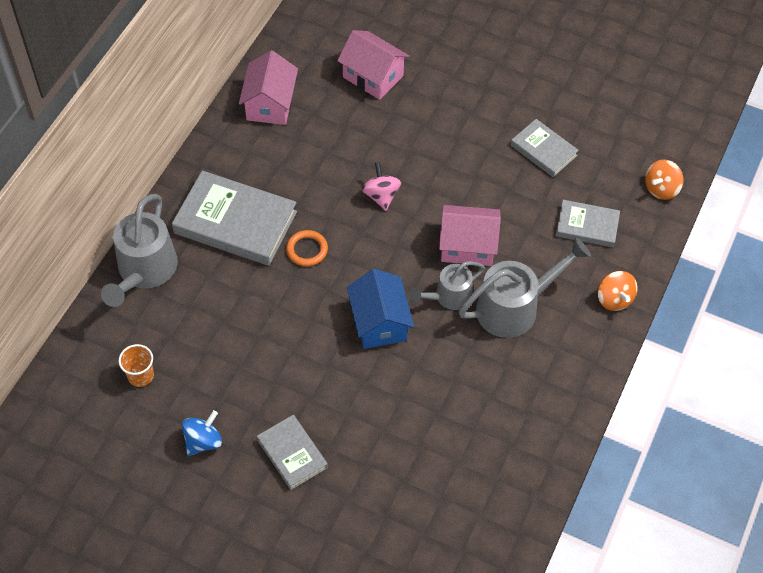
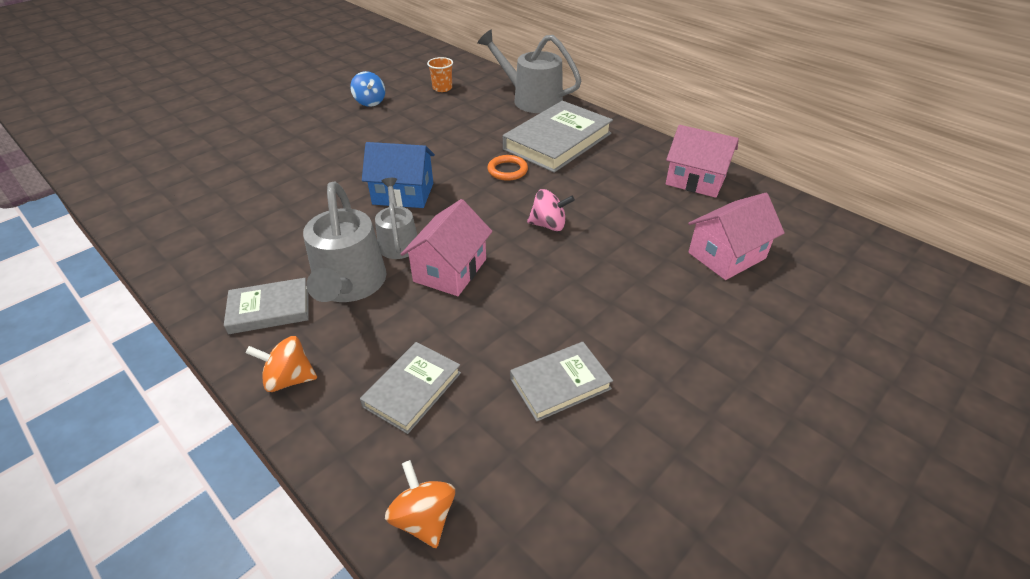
camera: 110 degrees right, 15 degrees down
grey book [257,415,328,490] -> grey book moved to [224,278,309,334]

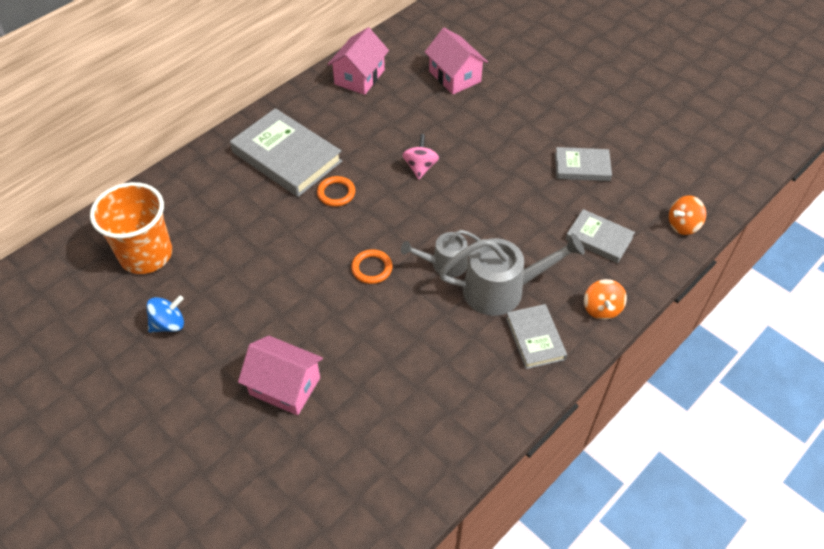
camera: 90 degrees left, 10 degrees up
blue house [362,142,435,208] -> orange ring [351,249,393,284]
pink house [401,199,493,296] -> pink house moved to [238,336,323,415]
orange cup [427,57,453,92] -> orange cup [90,182,172,274], size x2.18
grey watering can [477,30,581,113] -> none
grey book [510,342,613,421] -> grey book turned 60 degrees counterclockwise [555,147,612,181]

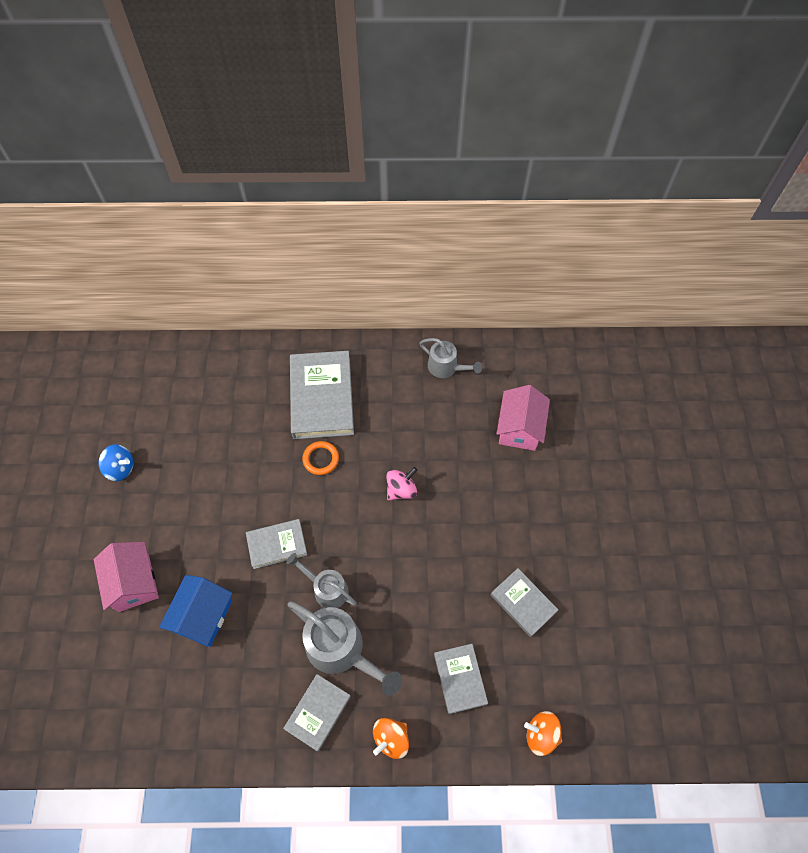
camera: 45 degrees right, 10 degrees up
orange cup [90,182,172,274] -> none
pink house [327,27,389,95] -> grey watering can [419,338,482,378]
orange ring [351,249,393,284] -> grey book [246,519,307,569]
none -> blue house [159,575,232,647]

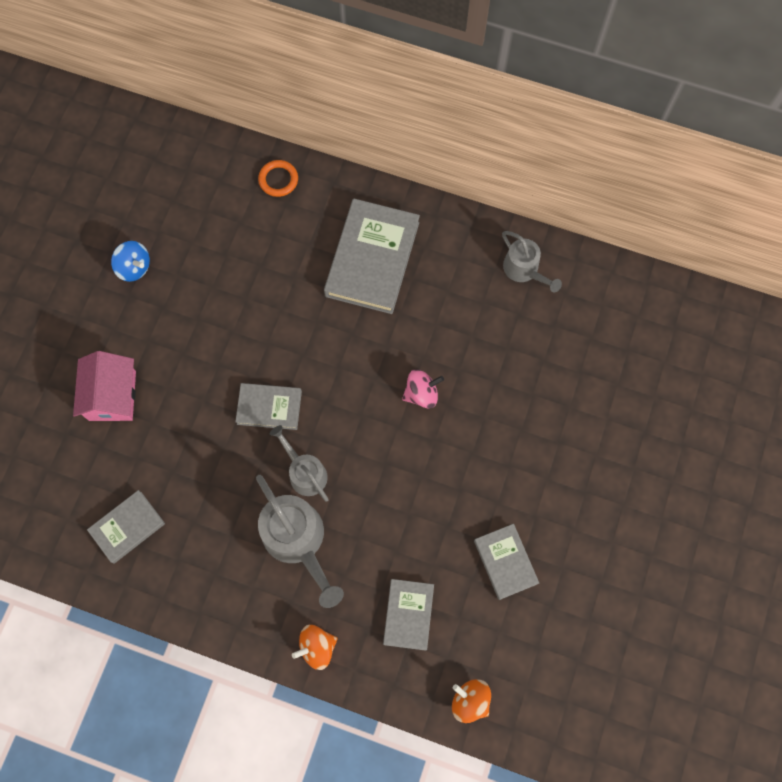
camera: 20 degrees right, 10 degrees up
blue house [159,575,232,647] -> none
grey book [283,674,351,752] -> grey book moved to [87,490,165,564]
orange ring [302,441,339,475] -> orange ring moved to [258,160,298,197]
pink house [496,385,550,451] -> none

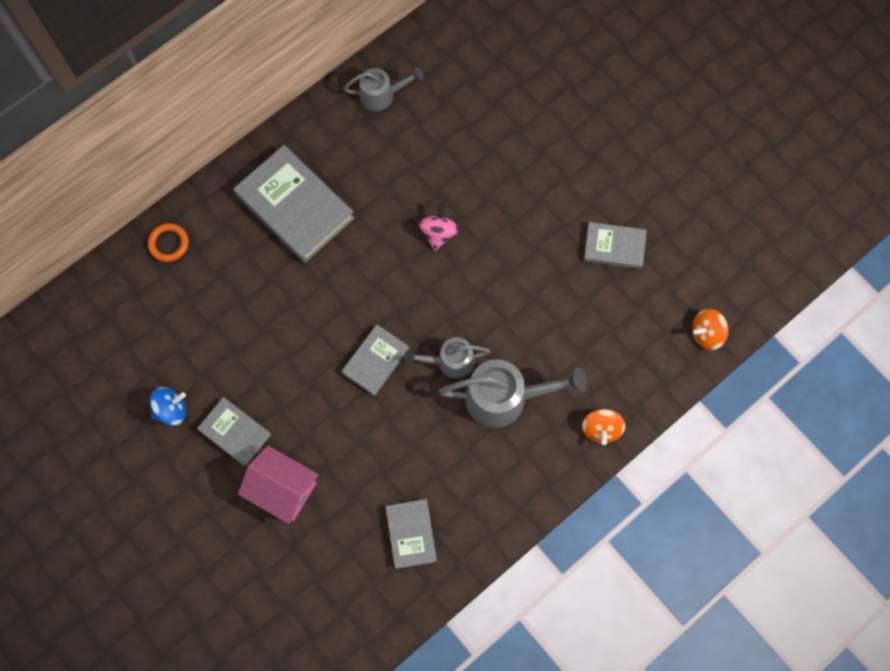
camera: 60 degrees left, 0 degrees up
grey book [383,579,434,651] -> grey book moved to [197,397,271,466]

